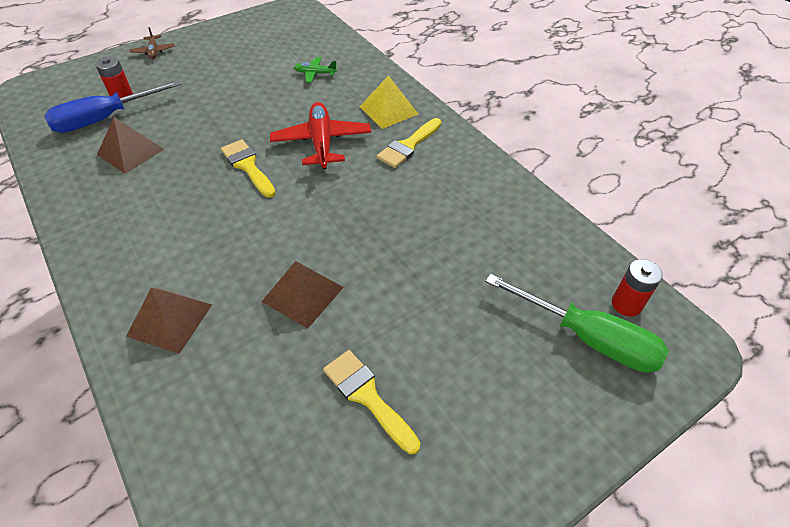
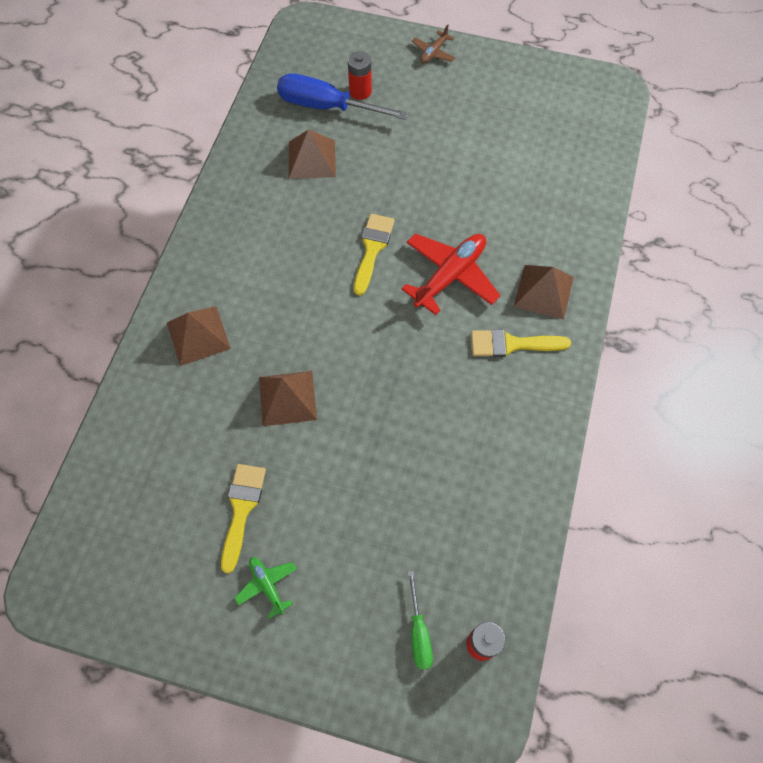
camera: 50 degrees right, 15 degrees up
green plane [294,57,337,83] -> green plane moved to [235,557,297,619]
yellow pyramid [360,75,418,129] -> brown pyramid [514,265,574,320]
green screwdriver [485,274,669,373] -> green screwdriver [408,571,433,670], size x0.53

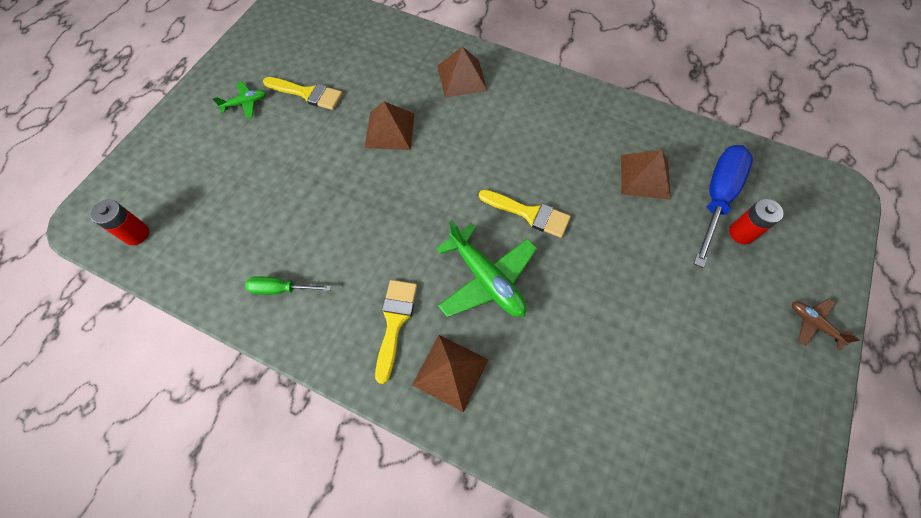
camera: 100 degrees right, 0 degrees up
red plane [402,233,501,315] -> green plane [436,220,537,317]
green screwdriver [408,571,433,670] -> green screwdriver moved to [245,276,331,295]

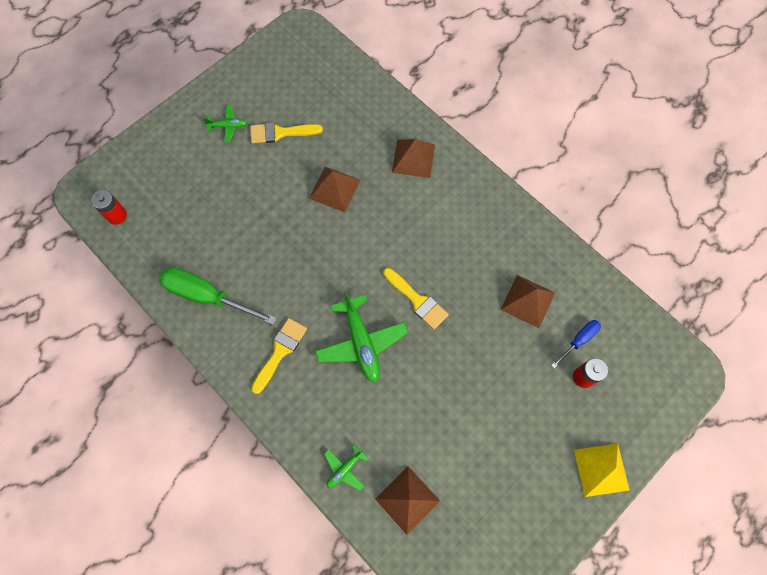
camera: 20 degrees right, 5 degrees up
green screwdriver [245,276,331,295] -> green screwdriver [159,267,277,325], size x1.90
yellow brush [263,77,343,110] -> yellow brush turned 135 degrees clockwise [250,122,323,144]
brown pyramid [412,335,489,412] -> brown pyramid moved to [375,466,440,535]
blue screwdriver [693,145,753,268] -> blue screwdriver [551,320,601,368], size x0.53
brown plane [792,298,860,351] -> yellow pyramid [574,444,630,497]
none -> green plane [324,444,368,491]

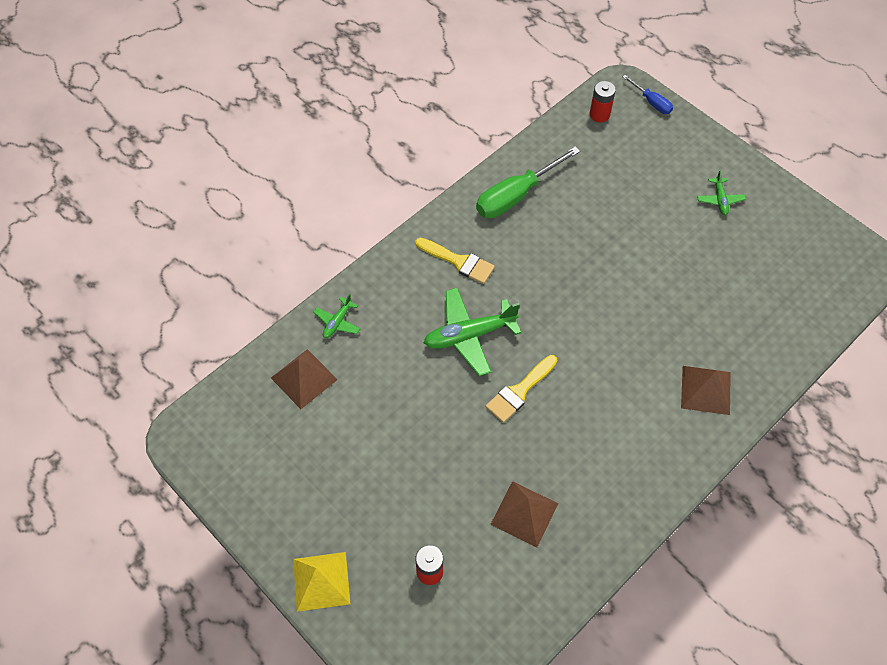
camera: 90 degrees right, 10 degrees down
green screwdriver [159,267,277,325] -> green screwdriver turned 150 degrees counterclockwise [476,146,580,218]
yellow brush [250,122,323,144] -> none
brown pyramid [309,167,360,212] -> none
green plane [324,444,368,491] -> green plane turned 105 degrees counterclockwise [313,294,360,338]
blue screwdriver [551,320,601,368] -> blue screwdriver moved to [623,75,673,114]

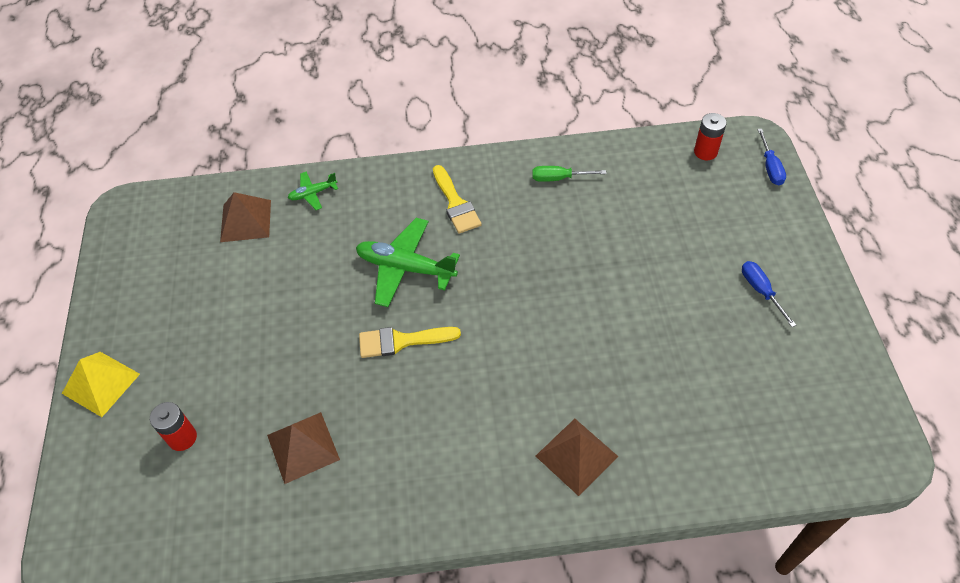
camera: 40 degrees right, 5 degrees down
green screwdriver [476,146,580,218] -> green screwdriver [532,166,606,182], size x0.53
green plane [697,171,746,215] -> blue screwdriver [742,261,796,327]

